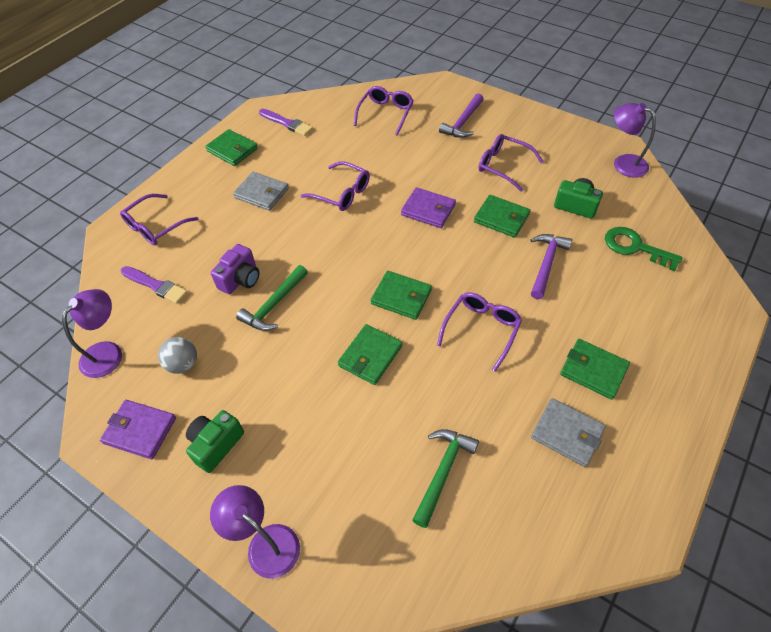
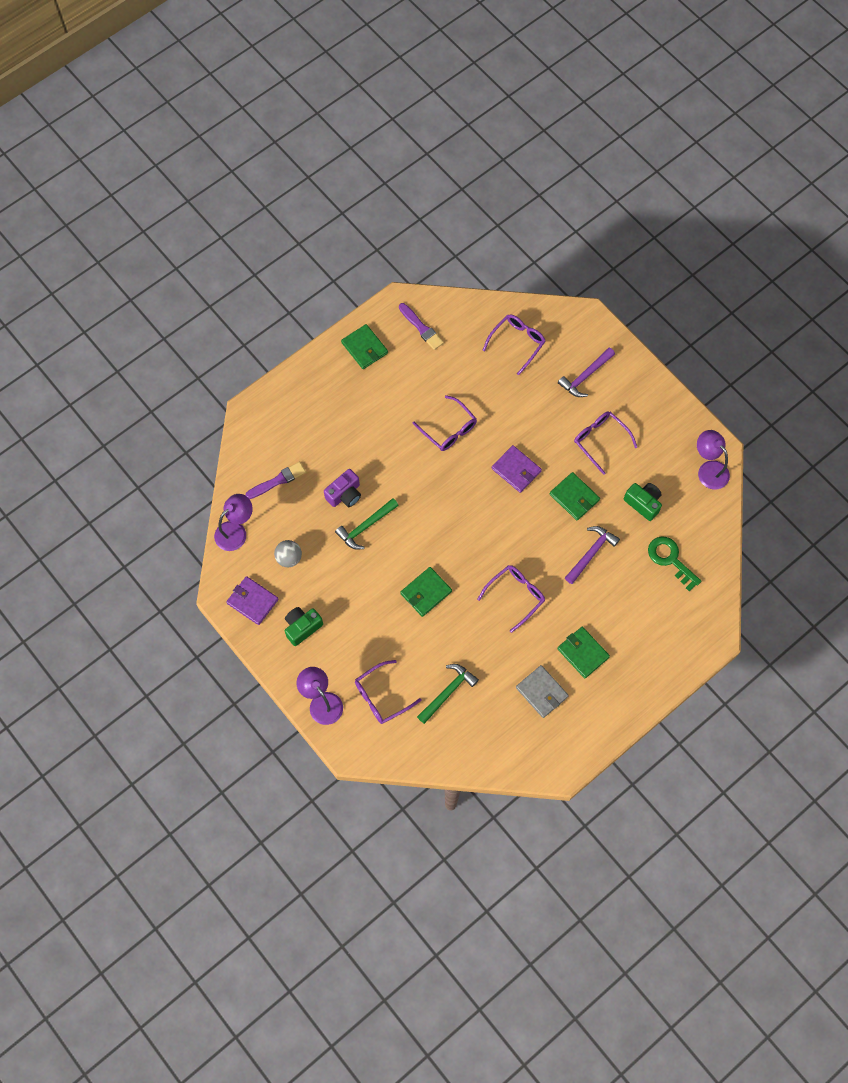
camera: 15 degrees right, 15 degrees up
purple glasses [120,194,198,245] -> purple glasses moved to [355,660,422,724]
purple brush [121,266,188,304] -> purple brush turned 75 degrees counterclockwise [245,462,306,499]
grey wallet [233,172,289,211] -> none
green wallet [371,271,432,320] -> none

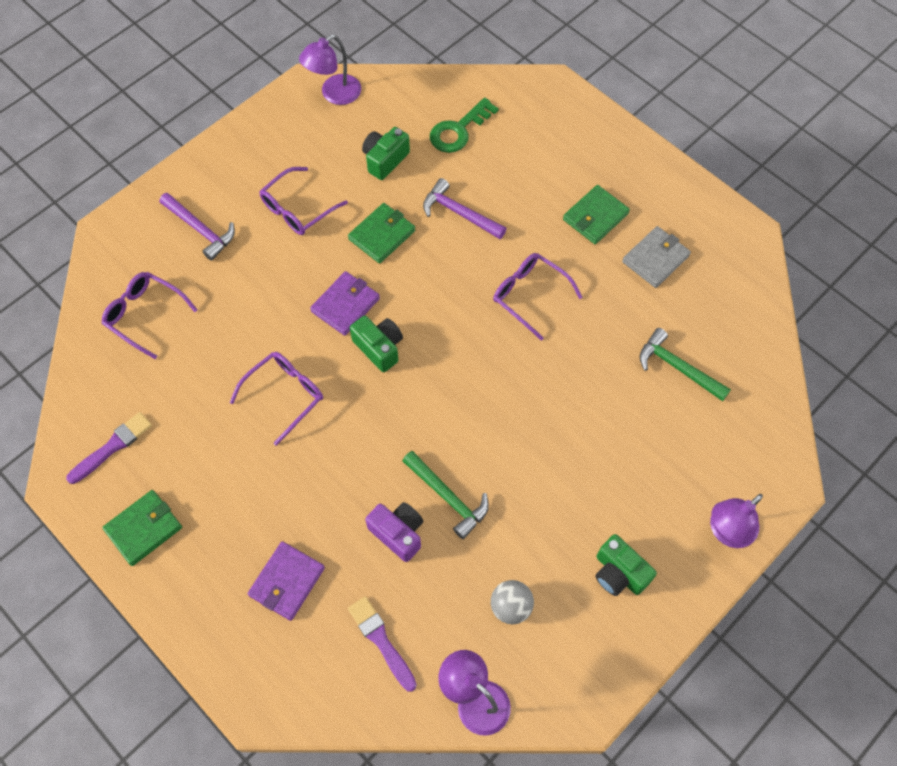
camera: 95 degrees left, 5 degrees down
purple wallet [226,576,279,625] -> purple wallet moved to [247,541,325,621]
purple glasses [355,660,422,724] -> none
green wallet [400,567,452,617] -> none
none -> green camera [350,316,403,372]

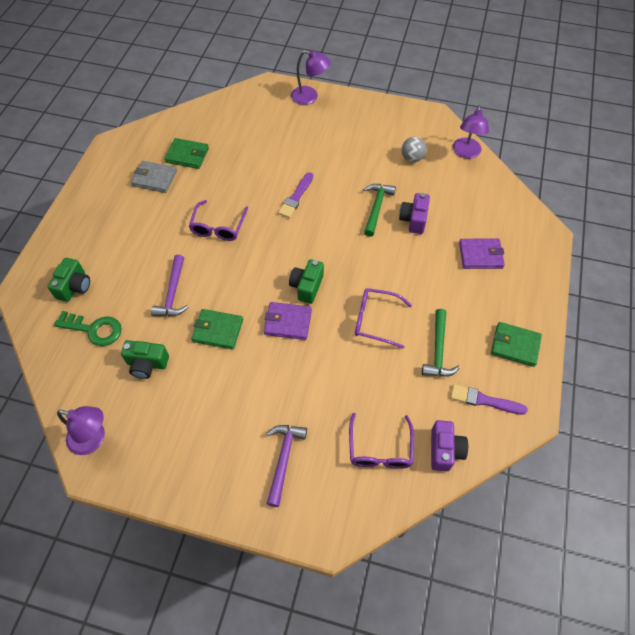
camera: 120 degrees left, 5 degrees down
purple glasses [259,167,348,235] -> none
purple brush [348,596,417,692] -> purple brush moved to [278,172,313,218]
green wallet [563,185,630,244] -> green wallet moved to [164,138,209,169]
green camera [595,534,657,596] -> green camera moved to [47,258,90,302]
green hammer [640,328,731,401] -> green hammer moved to [422,309,460,377]
none -> purple camera [431,420,468,471]

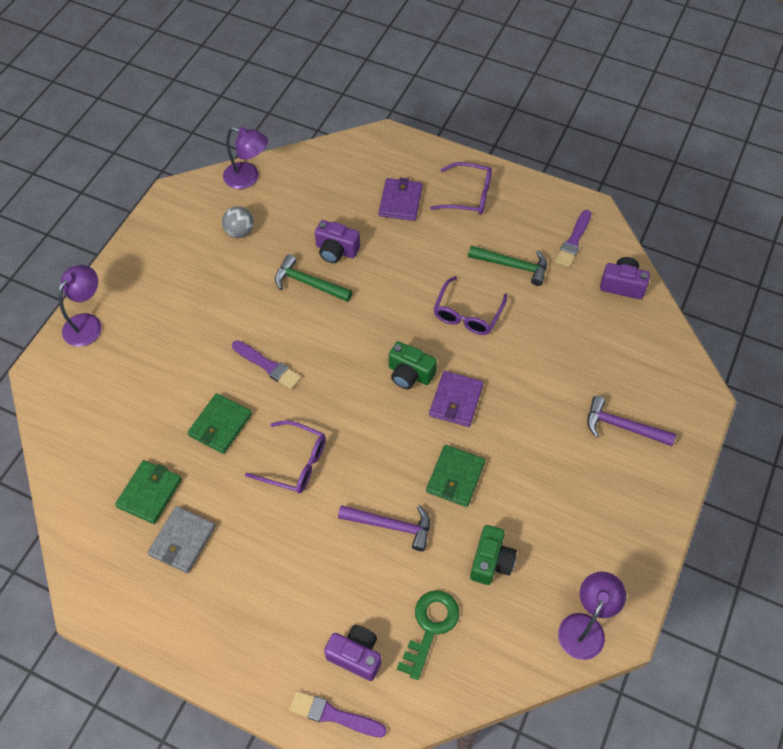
camera: 80 degrees left, 0 degrees up
green camera [47,258,90,302] -> purple camera [324,625,381,681]
purple glasses [349,413,414,469] -> purple glasses moved to [430,162,492,215]
green wallet [491,322,542,367] -> green wallet moved to [188,393,252,454]
none -> purple brush [289,691,387,737]

